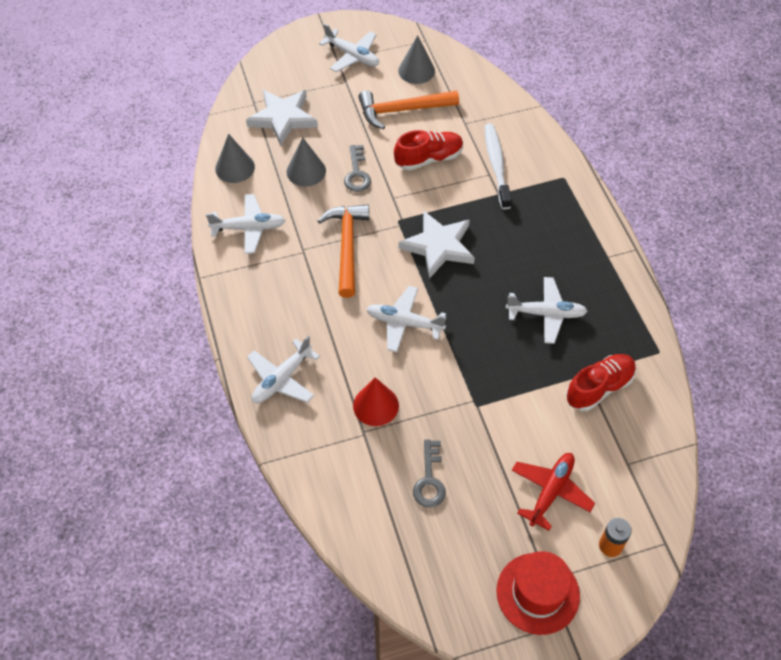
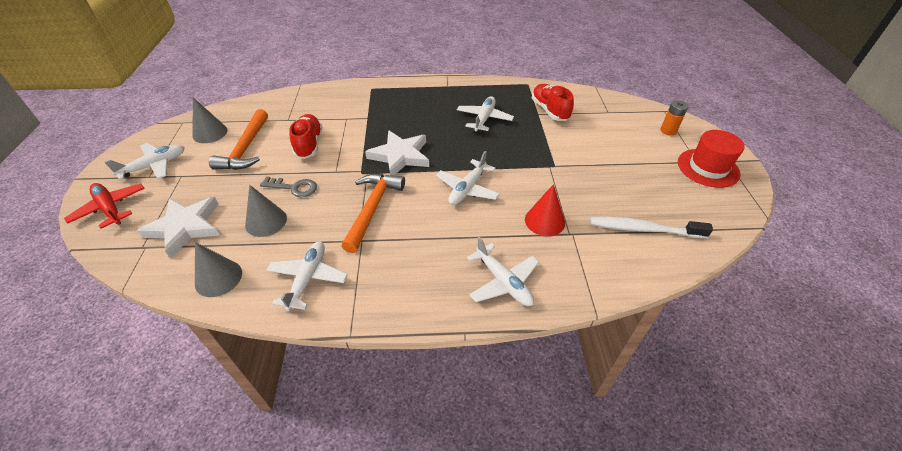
camera: 75 degrees left, 10 degrees down
orange hammer [318,204,369,298] -> orange hammer turned 90 degrees clockwise [342,174,405,253]
grey key [413,439,446,508] -> none
white toothbrush [485,123,512,210] -> white toothbrush moved to [590,217,713,239]
red plane [512,453,595,531] -> red plane moved to [64,183,145,229]

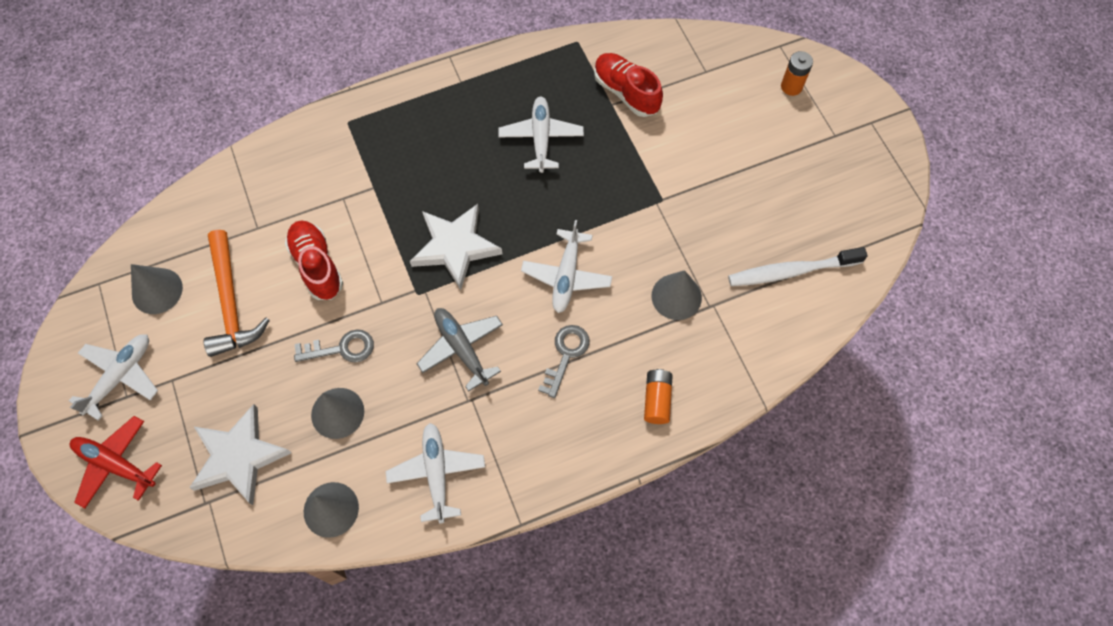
camera: 20 degrees left, 20 degrees up
orange hammer [342,174,405,253] -> grey plane [417,308,503,391]
white plane [467,237,539,306] -> orange battery [644,369,673,424]
red cone [525,184,565,236] -> grey cone [651,270,702,320]
red hat [678,130,745,188] -> none
none -> grey key [538,325,590,398]

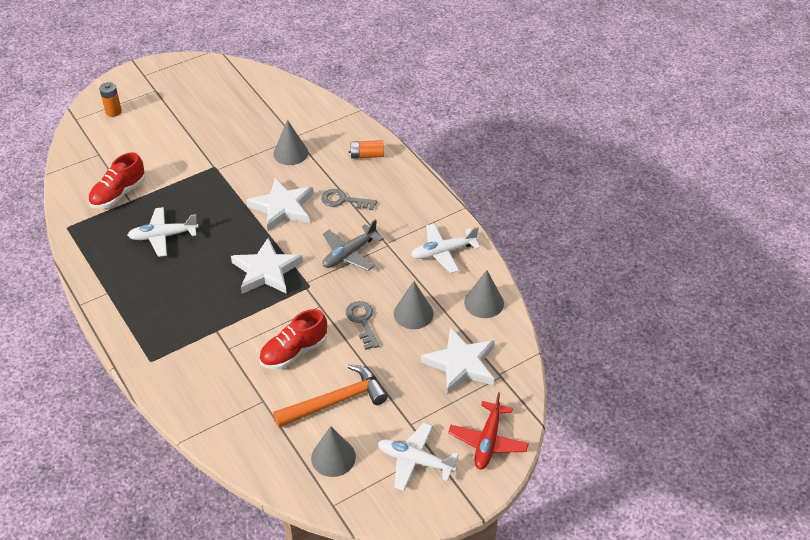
camera: 100 degrees left, 20 degrees down
white plane [521,220,612,313] -> white star [247,178,314,231]
white toothbrush [728,247,868,286] -> none

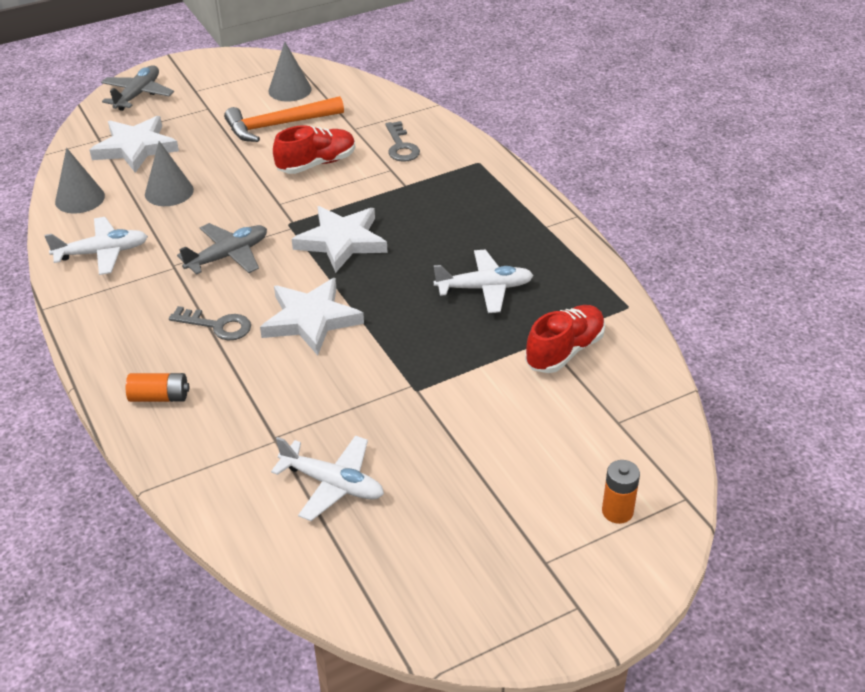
camera: 175 degrees left, 5 degrees down
grey cone [273,120,308,165] -> none
grey key [346,301,379,350] -> grey key moved to [385,121,420,162]
white plane [378,423,459,491] -> white plane moved to [271,435,384,521]
red plane [448,392,529,470] -> grey plane [101,65,174,111]

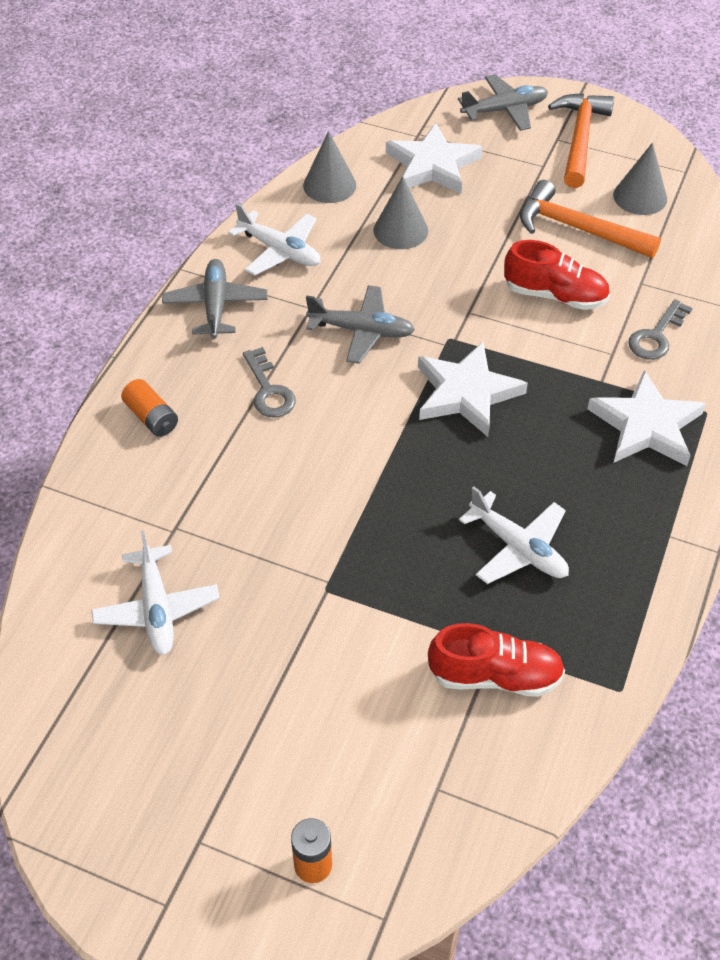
camera: 50 degrees right, 10 degrees up
white star [260,278,364,355] -> white star moved to [587,370,706,466]
none -> grey plane [162,259,268,339]
none -> orange hammer [548,93,614,188]

